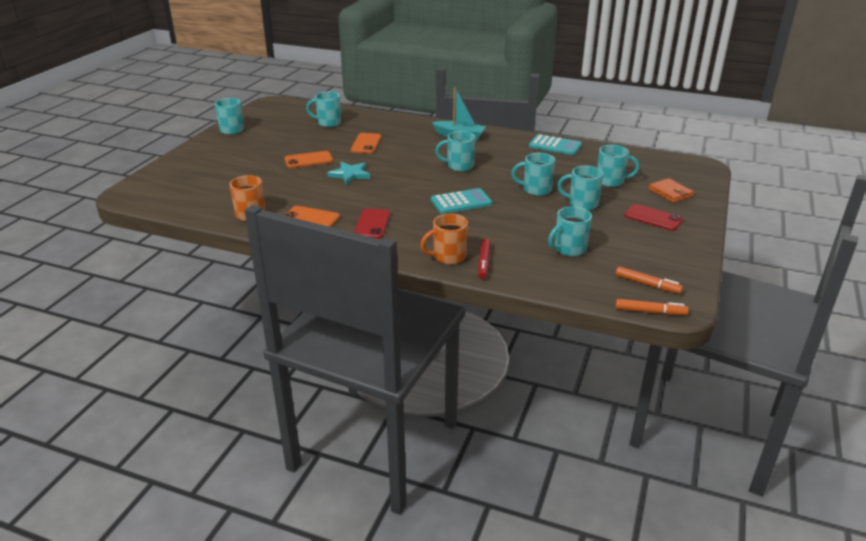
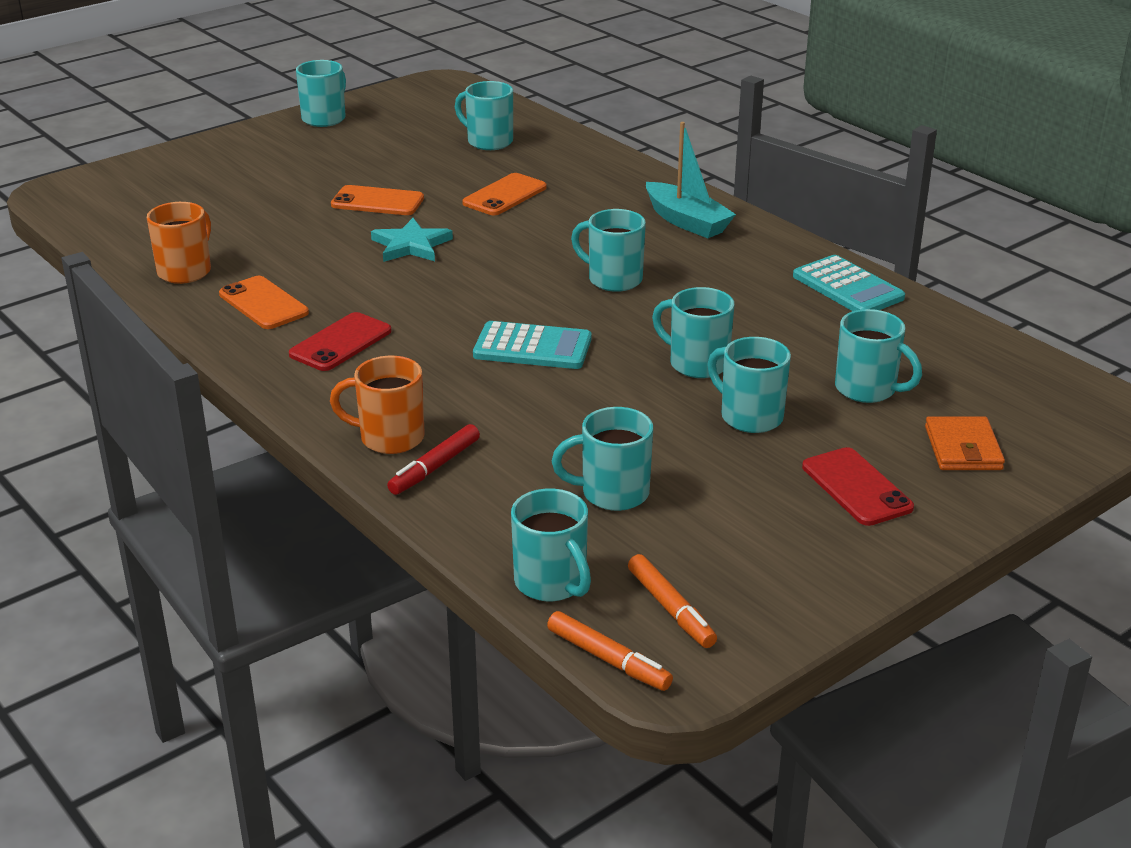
camera: 30 degrees right, 0 degrees up
none -> turquoise mug [511,489,591,601]

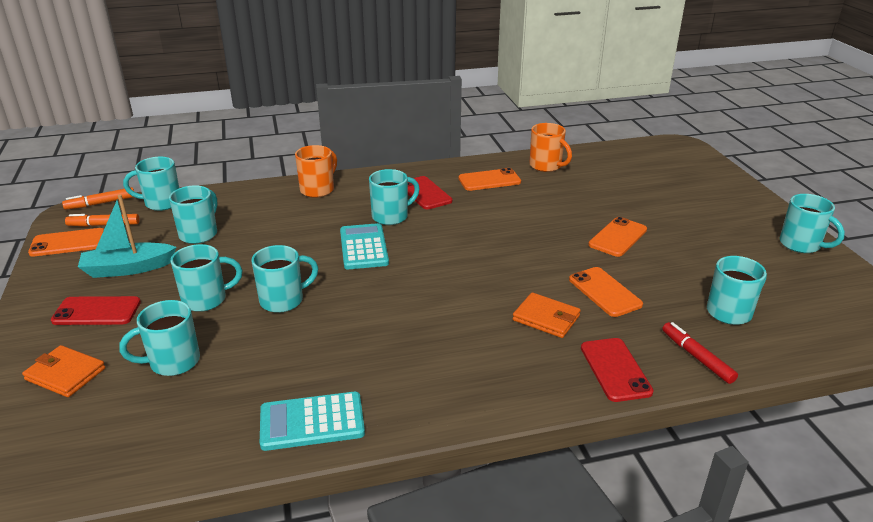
camera: 115 degrees right, 0 degrees up
turquoise star [371,218,453,262] -> none
red marker [387,424,480,495] -> red marker moved to [662,322,738,384]
turquoise calculator [473,321,592,369] -> turquoise calculator turned 135 degrees clockwise [340,223,389,269]
turquoise mug [571,209,646,292] -> turquoise mug moved to [369,169,420,225]
turquoise boat [646,122,736,238] -> turquoise boat moved to [78,195,176,278]
none -> orange phone [28,228,104,257]
none -> orange wallet [513,292,581,338]
none -> red phone [581,338,654,402]

